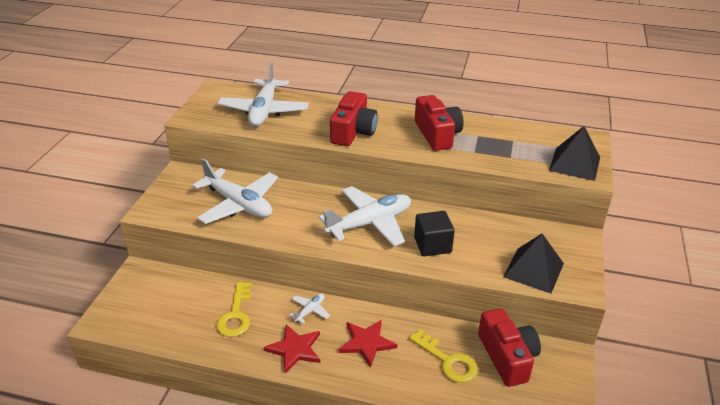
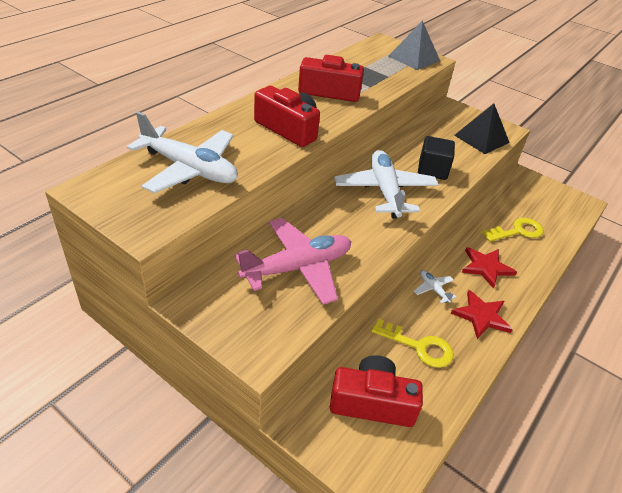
camera: 70 degrees left, 5 degrees up
white plane [192,158,278,224] -> pink plane [234,218,351,305]
red camera [478,308,541,387] -> red camera moved to [330,355,423,427]
black pyramid [549,126,600,181] -> grey pyramid [389,21,440,70]

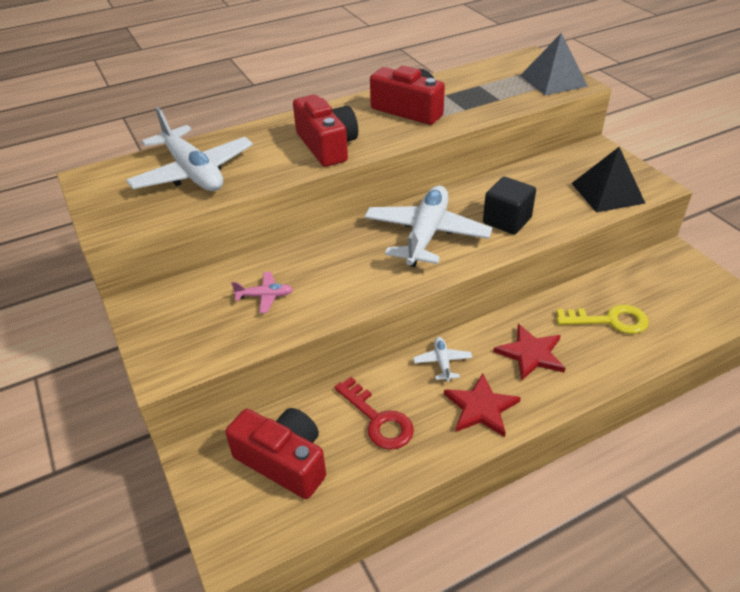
camera: 30 degrees right, 0 degrees up
pink plane [234,218,351,305] -> pink plane [231,272,293,313], size x0.43
yellow key [371,319,453,368] -> red key [334,377,414,450]

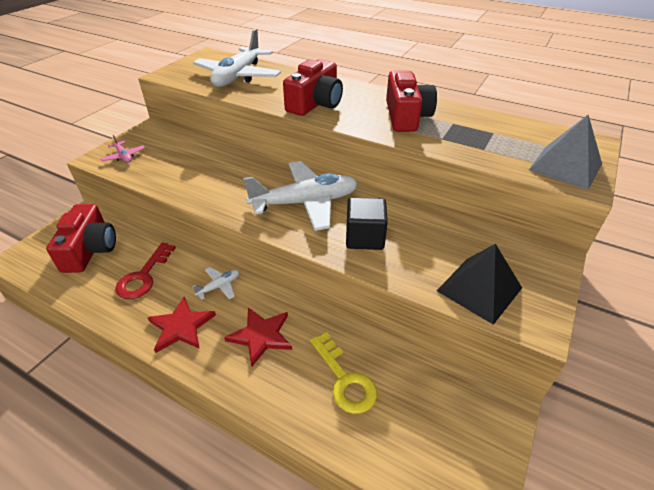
camera: 55 degrees right, 0 degrees up
pink plane [231,272,293,313] -> pink plane moved to [100,135,145,163]

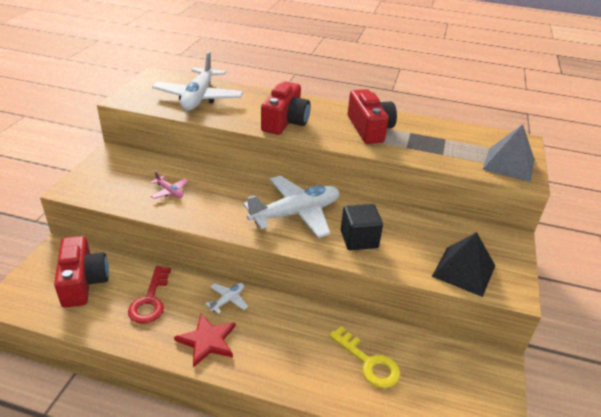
camera: 15 degrees left, 5 degrees down
pink plane [100,135,145,163] -> pink plane moved to [150,171,189,199]
red star [224,308,292,366] -> none

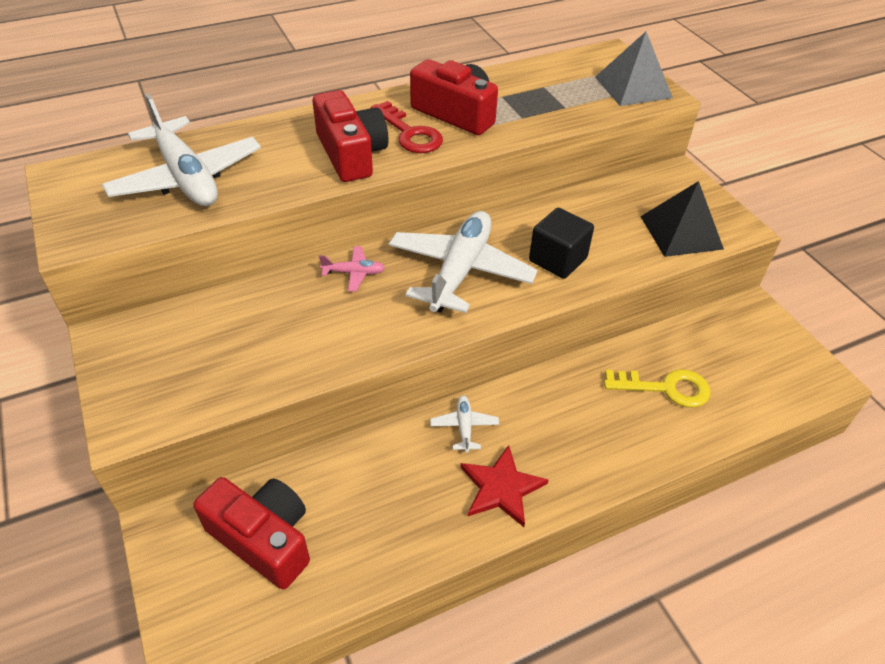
camera: 40 degrees left, 10 degrees up
red key [128,266,171,324] -> red key moved to [371,101,443,153]
pink plane [150,171,189,199] -> pink plane moved to [319,246,385,292]

